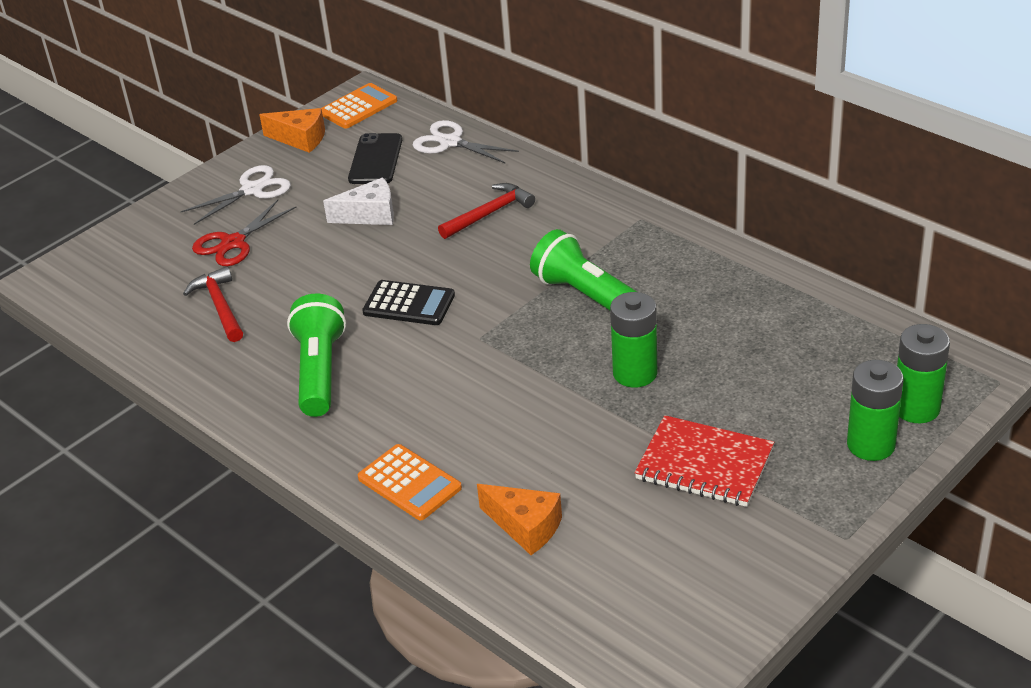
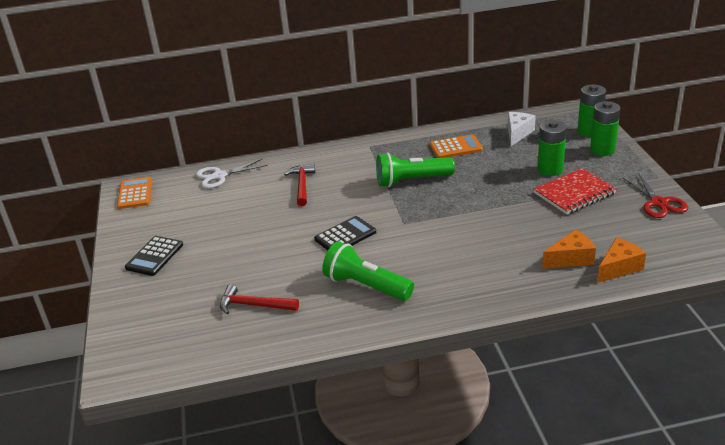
camera: 55 degrees left, 5 degrees down
white scissors [181,165,291,225] -> black calculator [125,236,183,276]
red scissors [192,200,296,266] -> red scissors moved to [622,173,688,218]
orange cheese [259,108,325,153] -> orange cheese moved to [597,238,646,283]
white cheese [323,178,394,225] -> white cheese moved to [508,112,536,146]
black phone [348,133,402,184] -> none
orange calculator [358,444,462,520] -> orange calculator moved to [430,134,483,158]
green battery [610,292,657,388] -> green battery moved to [537,120,567,176]

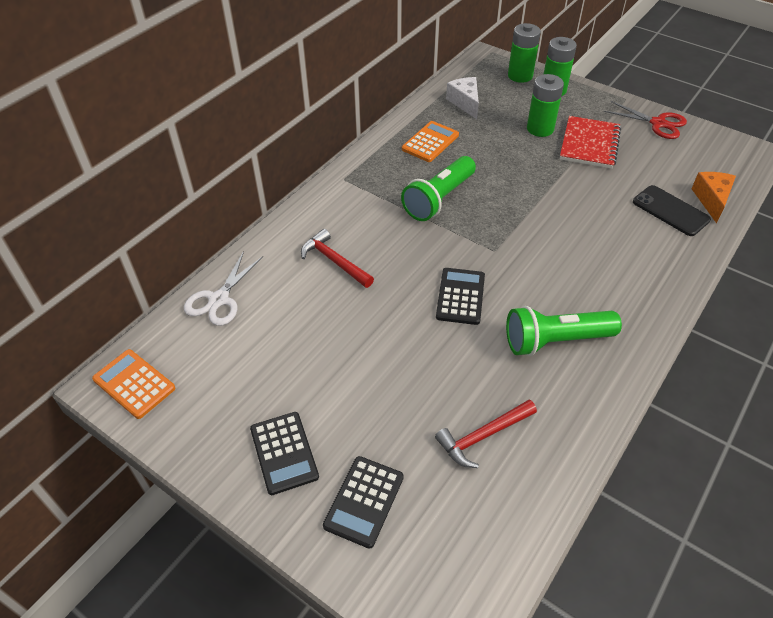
camera: 45 degrees left, 15 degrees up
orange cheese [542,229,596,269] -> black phone [633,185,711,236]
none -> black calculator [323,456,404,549]

